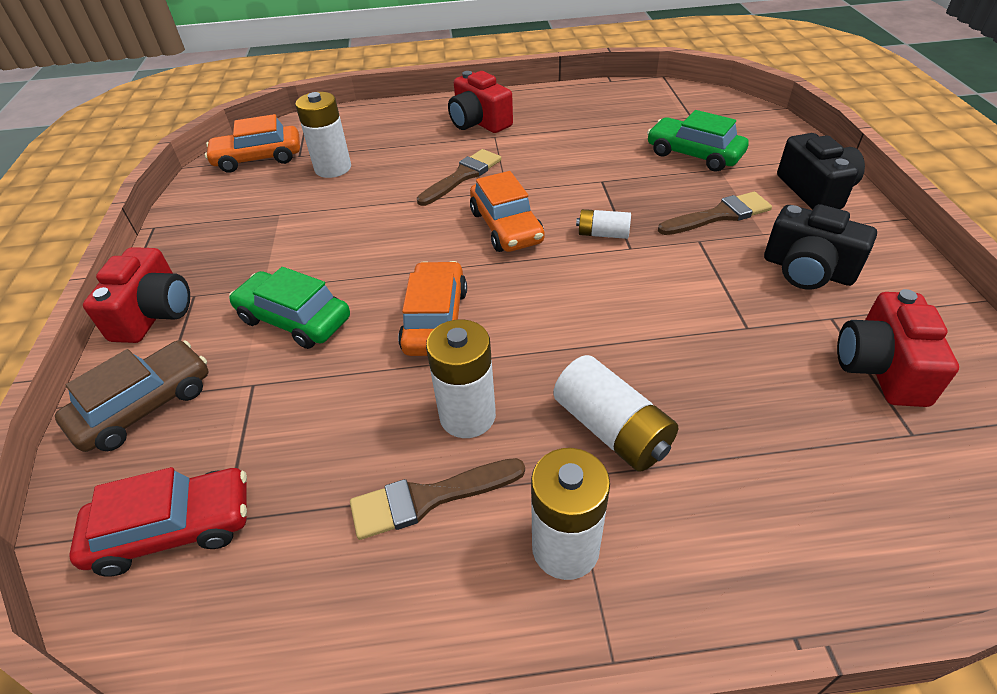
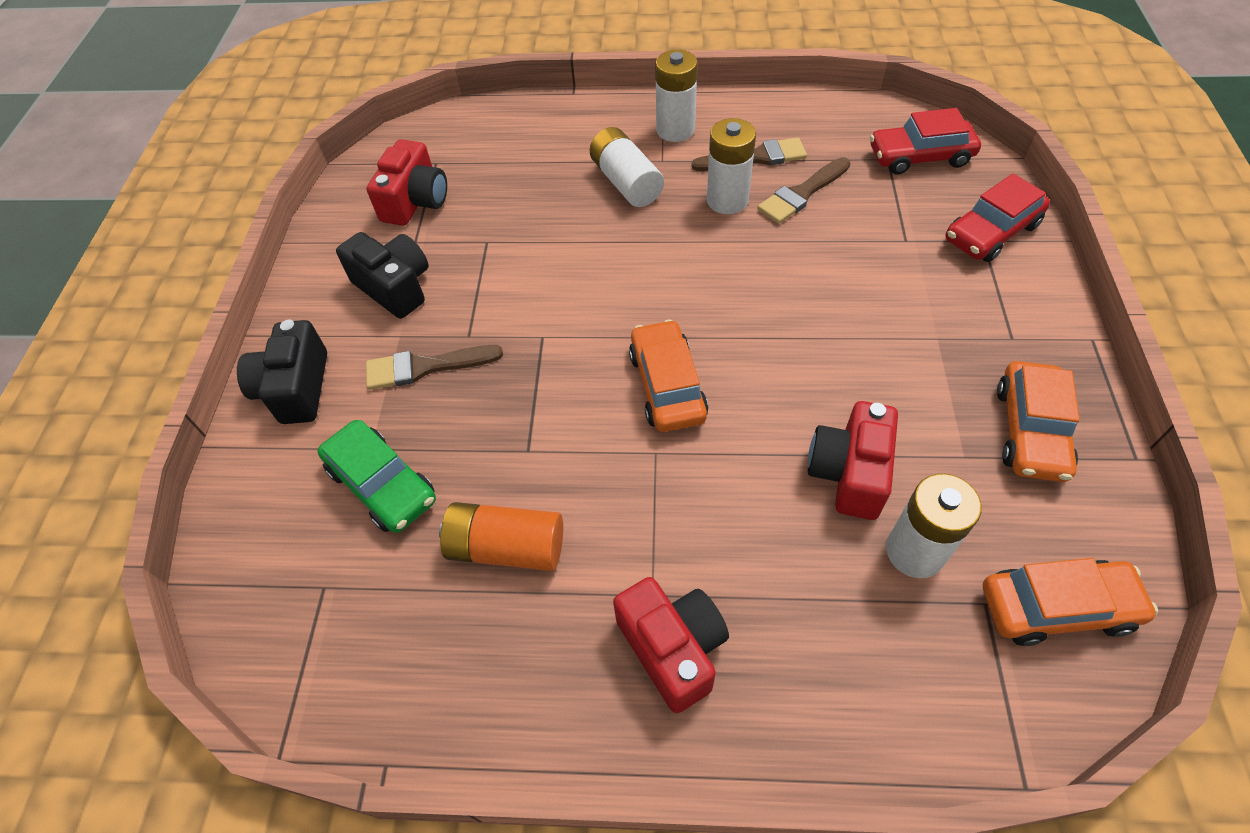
camera: 170 degrees left, 10 degrees up
brown car [55,340,208,452] -> red car [945,173,1050,262]
red camera [83,247,190,343] -> red camera moved to [808,401,898,520]
green car [229,267,350,349] -> none
orange car [398,261,467,356] -> orange car moved to [997,361,1080,482]
brown brush [417,149,501,206] -> brown brush moved to [757,157,851,224]
white battery [576,209,631,239] -> none
none -> orange battery [439,502,563,571]

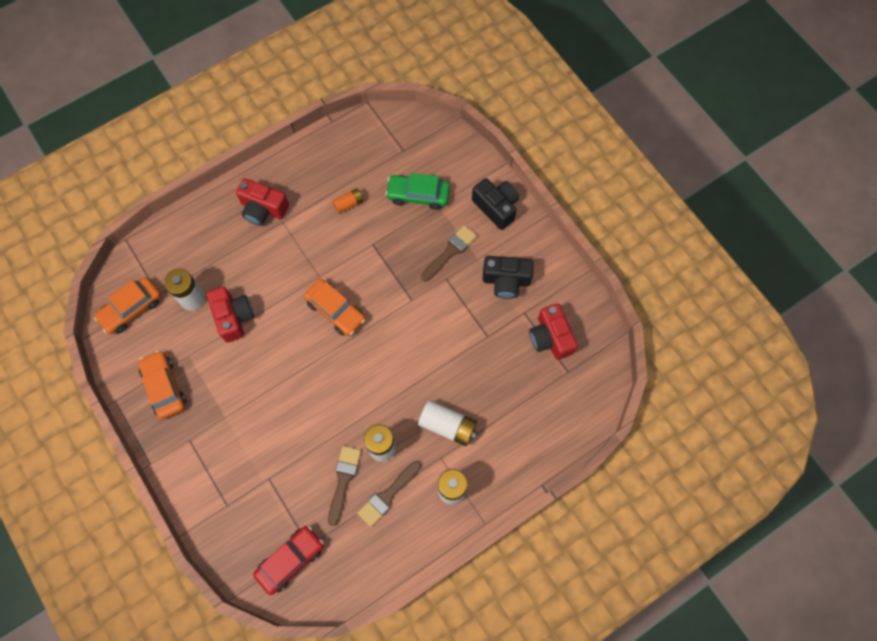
camera: 140 degrees right, 15 degrees up
orange battery [439,502,563,571] -> orange battery [332,188,364,213], size x0.59
red car [945,173,1050,262] -> none

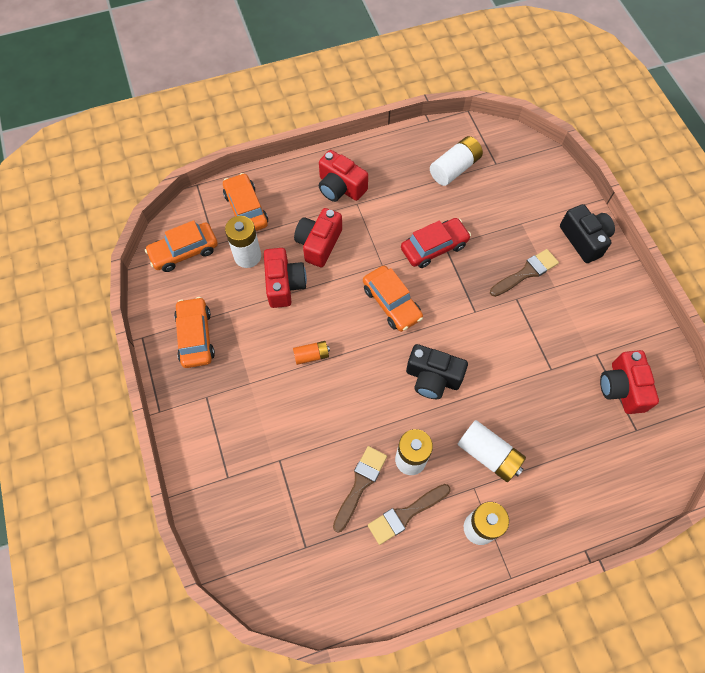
camera: 15 degrees right, 5 degrees down
red car [253,526,324,595] -> red car moved to [401,218,471,268]
orange battery [332,188,364,213] -> orange battery moved to [293,341,330,365]
green car [386,173,450,210] -> none
black camera [483,256,534,299] -> black camera moved to [406,344,468,399]
none -> orange car [223,173,268,231]
none -> red camera [294,208,342,267]
none -> white battery [430,136,483,186]

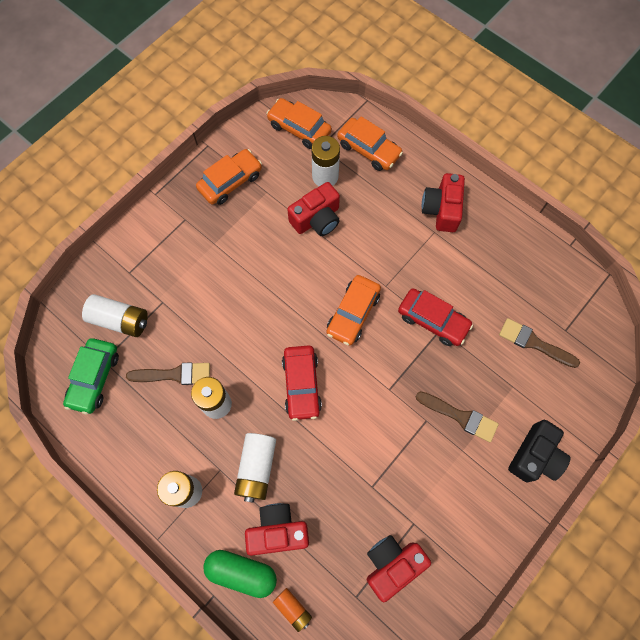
camera: 60 degrees right, 5 degrees up
orange car [223,173,268,231] -> orange car turned 90 degrees clockwise [337,116,403,171]
orange battery [293,341,330,365] -> orange battery moved to [273,588,312,632]
red camera [294,208,342,267] -> red camera moved to [245,503,309,556]
brown brush [368,484,451,545] -> brown brush moved to [499,318,580,368]
black camera [406,344,468,399] -> red car [282,345,322,421]
white battery [430,136,483,186] -> white battery moved to [82,294,148,337]
none -> green car [63,338,119,414]
none -> green capsule [203,550,277,598]

